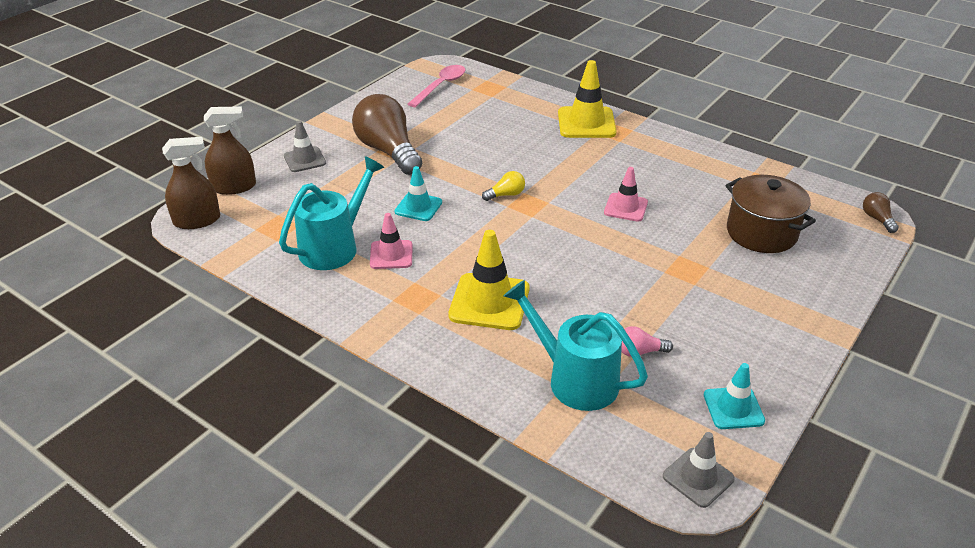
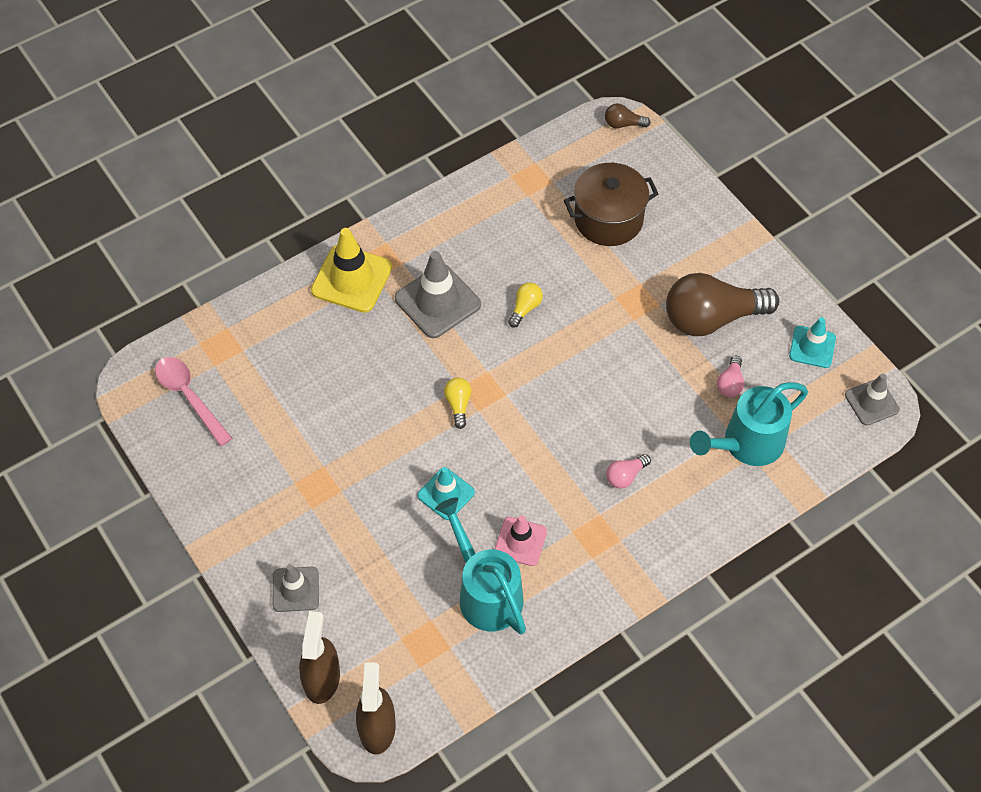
camera: 70 degrees left, 20 degrees up
brown light bulb [352,94,422,175] -> brown light bulb moved to [666,273,779,336]
yellow traffic cone [448,230,530,330] -> pink light bulb [606,454,651,489]
pink traffic cone [604,167,648,222] -> yellow light bulb [508,282,543,328]
none -> grey traffic cone [395,251,481,338]

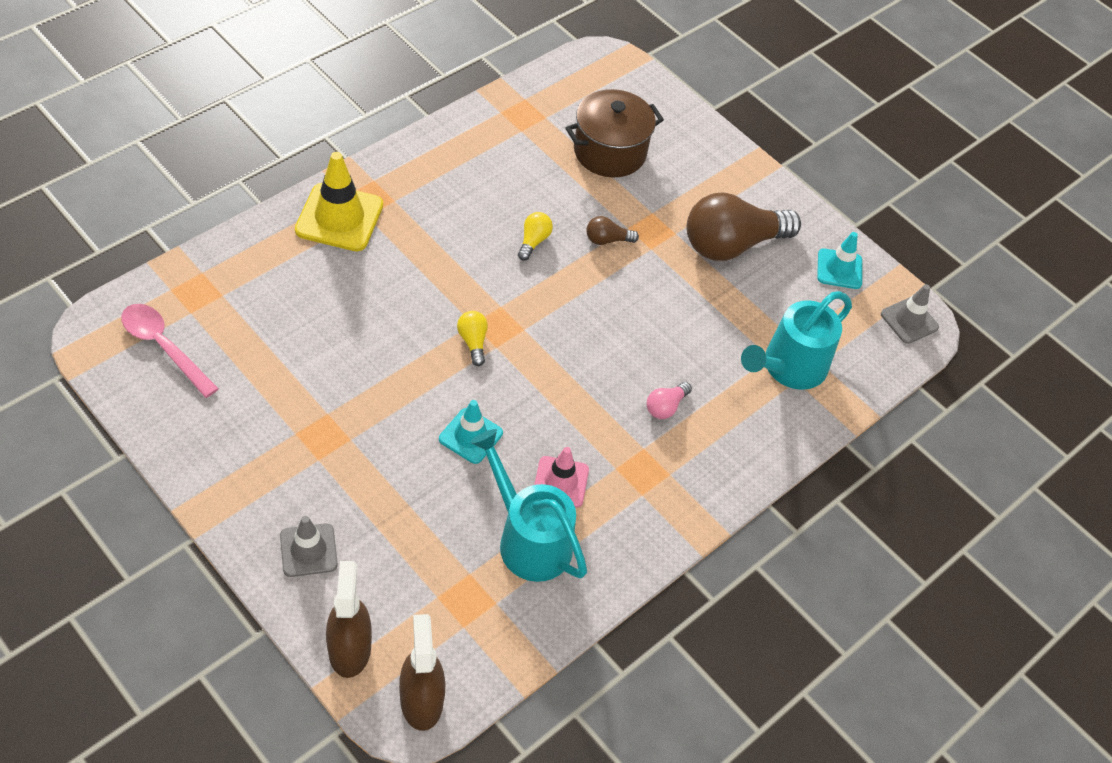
camera: 15 degrees left, 5 degrees down
grey traffic cone [395,251,481,338] -> none
brown light bulb [605,103,651,128] -> brown light bulb moved to [586,216,639,245]
pink light bulb [717,356,744,397] -> none

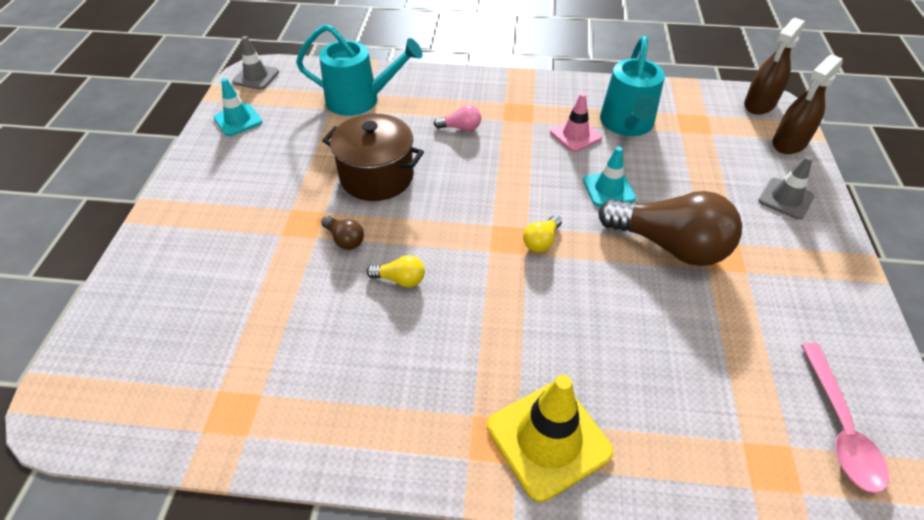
camera: 125 degrees left, 5 degrees down
yellow light bulb [518,212,553,261] -> yellow light bulb turned 150 degrees counterclockwise [367,255,425,287]
brown pot [565,89,664,177] -> brown pot moved to [322,114,424,201]
brown light bulb [687,193,801,261] -> brown light bulb moved to [598,191,742,266]

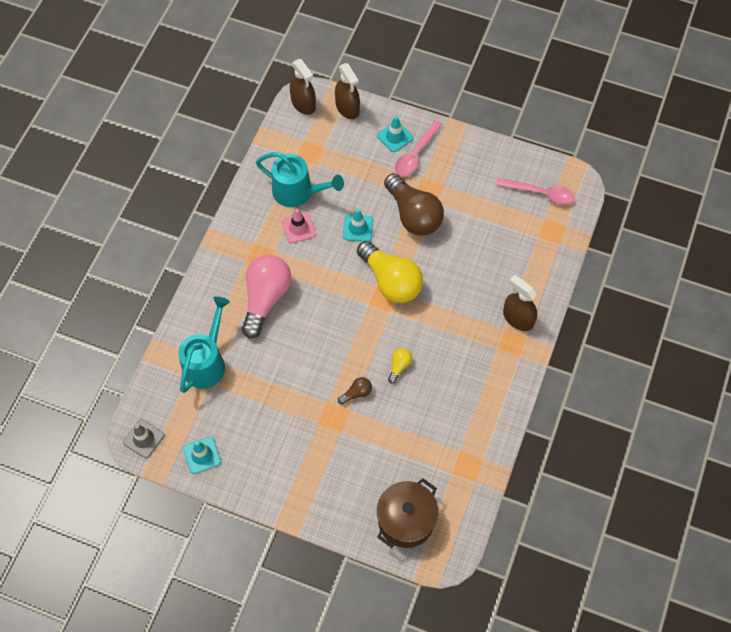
camera: 75 degrees left, 15 degrees up
brown pot [322,114,424,201] -> brown pot moved to [377,478,439,548]
pink light bulb [434,105,481,131] -> pink light bulb [242,255,291,338], size x2.35
yellow traffic cone [487,375,613,502] -> brown spray bottle [503,275,537,331]
yellow light bulb [523,215,562,252] -> yellow light bulb [357,241,423,303], size x2.35
brown light bulb [598,191,742,266] -> brown light bulb turned 105 degrees clockwise [384,173,444,236]
grey traffic cone [758,156,814,219] -> turquoise traffic cone [377,116,413,152]
none -> pink spoon [395,120,443,176]

